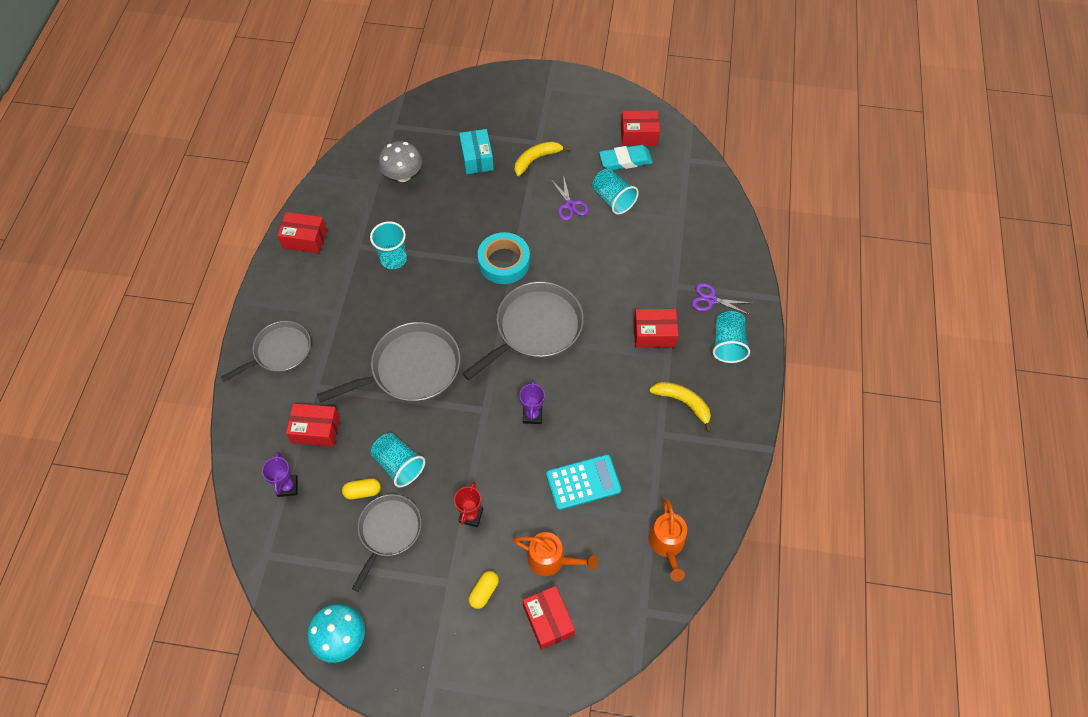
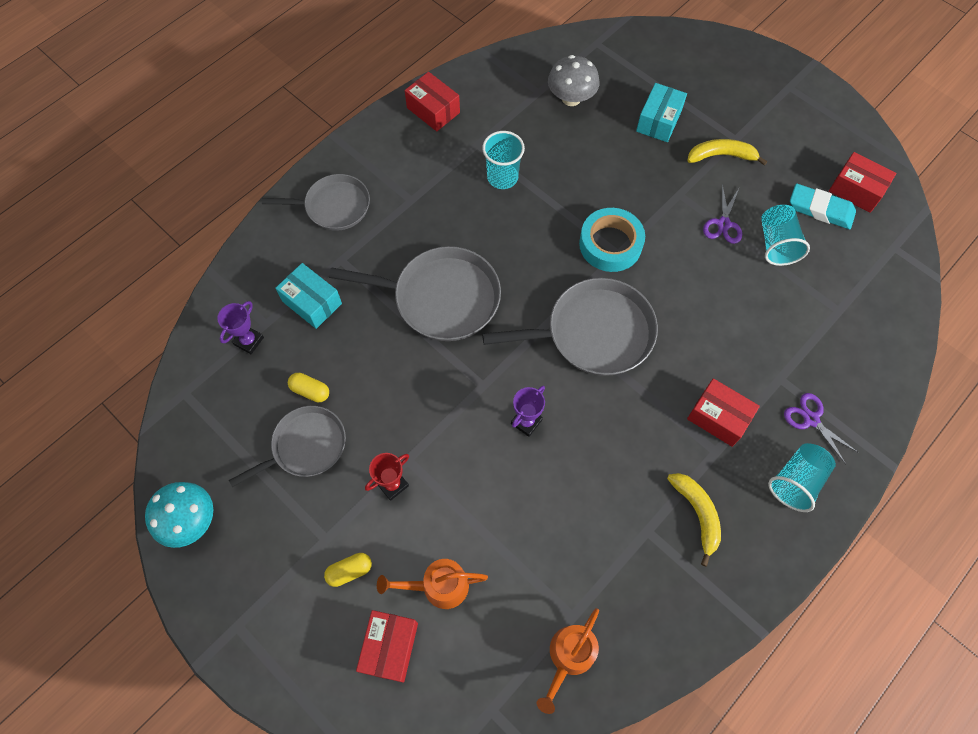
camera: 35 degrees right, 5 degrees up
red box [286,403,340,447] -> turquoise box [275,263,342,329]
turquoise cup [371,433,425,488] -> none
orange watering can [513,532,598,576] -> orange watering can turned 120 degrees clockwise [377,559,488,609]
turquoise calculator [546,454,621,510] -> none

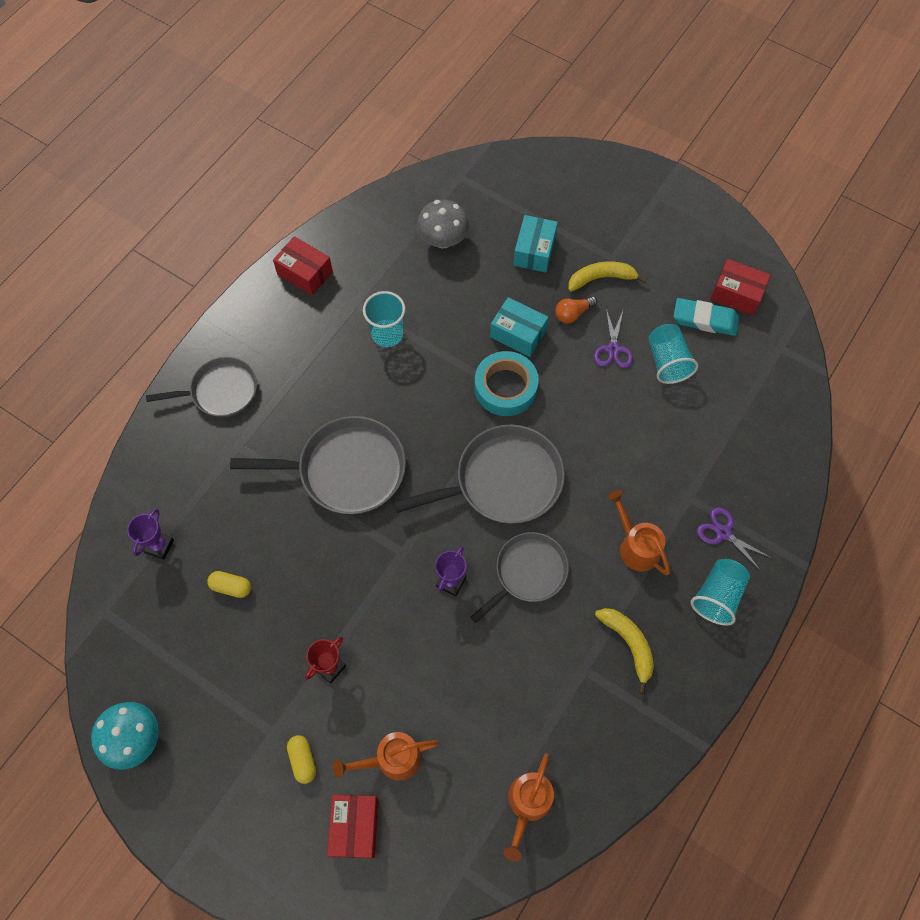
camera: 10 degrees left, 0 degrees up
grey pan [229,406,346,487] -> grey pan moved to [470,532,569,623]
turquoise box [275,263,342,329] -> turquoise box moved to [490,297,549,357]
yellow capsule [324,553,372,587] -> yellow capsule turned 75 degrees counterclockwise [287,735,316,784]
red box [687,378,760,447] -> orange watering can [607,490,670,575]
none -> orange light bulb [555,296,597,323]

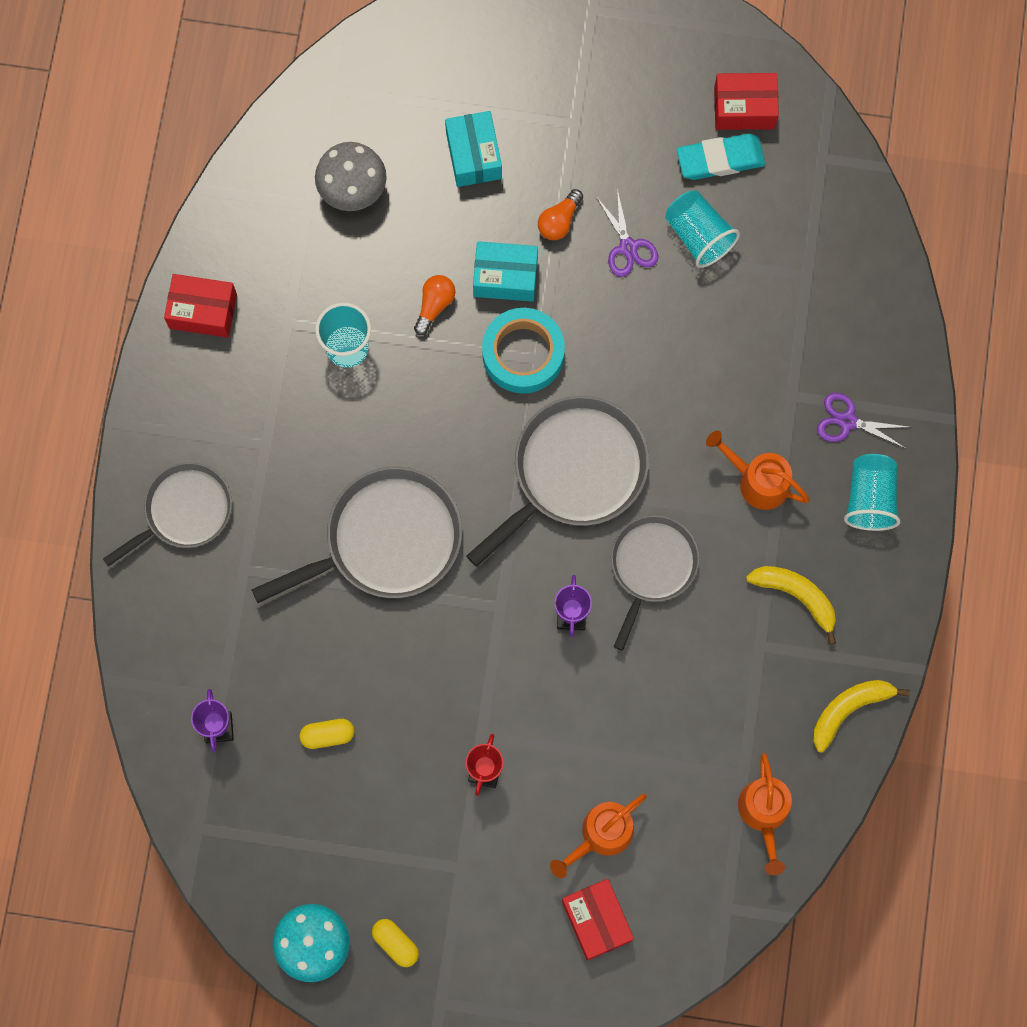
camera: 25 degrees left, 10 degrees up
yellow capsule [287,735,316,784] -> yellow capsule moved to [372,919,419,967]
yellow banana [569,261,647,292] -> yellow banana moved to [813,680,910,752]
none -> orange light bulb [414,275,456,335]

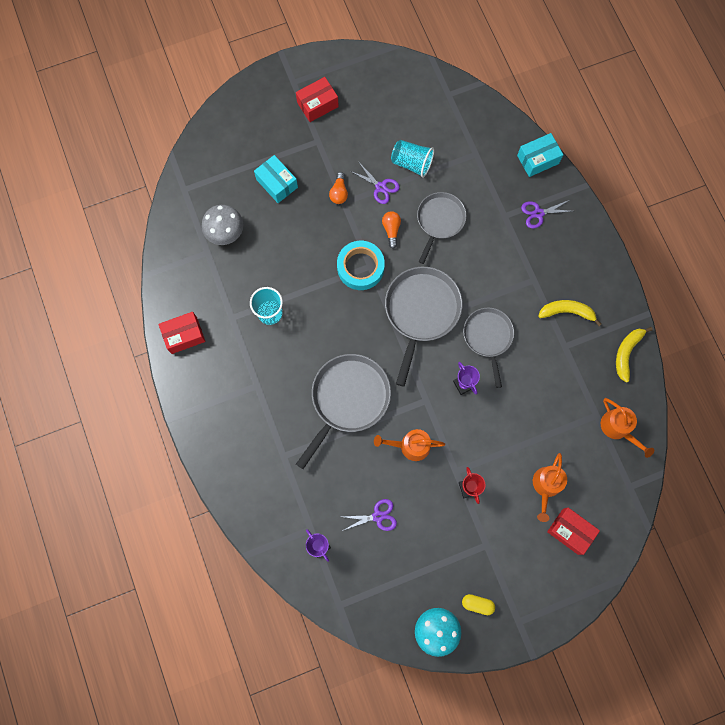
camera: 30 degrees left, 0 degrees up
grey pan [103,462,232,567] -> grey pan moved to [417,192,467,264]
yellow capsule [300,719,354,749] -> purple scissors [342,499,397,531]
orange light bulb [414,275,456,335] -> orange light bulb moved to [382,211,401,249]
turquoise box [473,241,538,302] -> turquoise box moved to [517,133,563,177]
turquoise eraser [677,134,765,180] -> none
orange watering can [706,430,810,510] -> orange watering can moved to [374,429,445,461]
red box [714,73,779,130] -> red box moved to [296,77,339,122]
turquoise cup [844,454,900,531] -> none

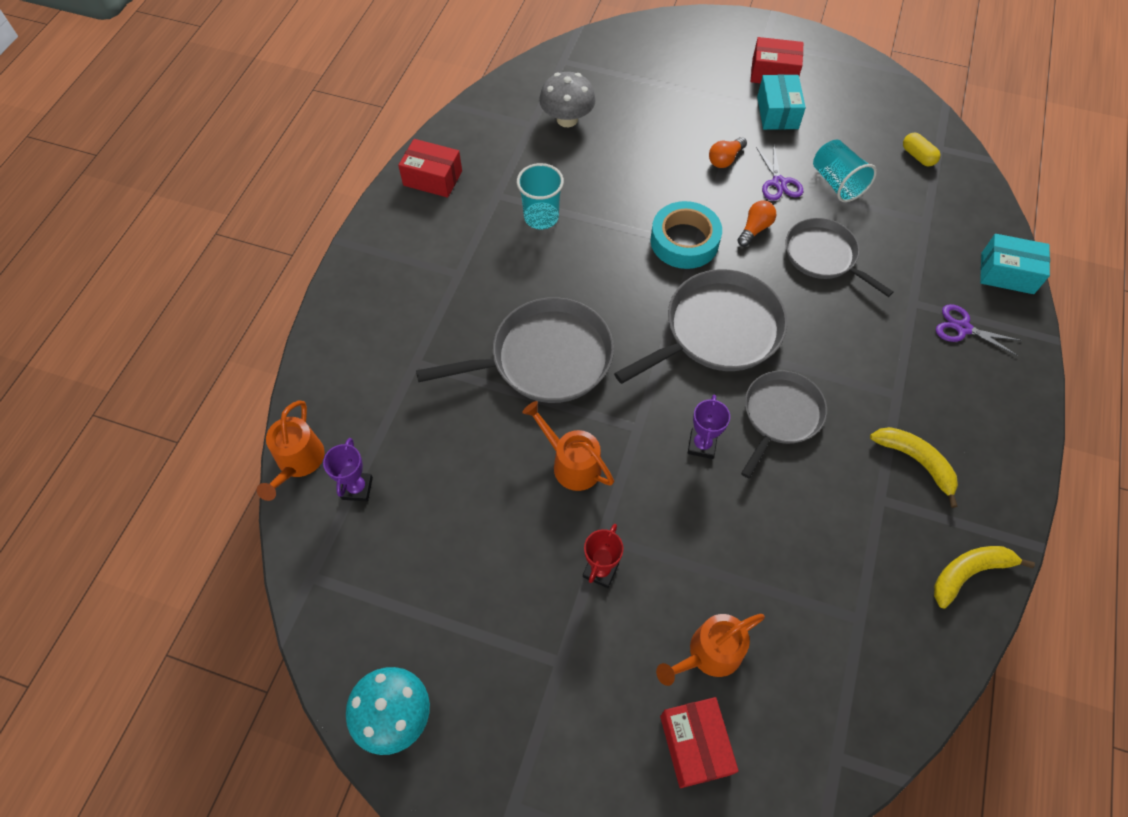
camera: 40 degrees right, 15 degrees down
turquoise box [254,155,298,203] -> turquoise box moved to [757,74,806,130]
purple scissors [342,499,397,531] -> none
grey pan [417,192,467,264] -> grey pan turned 105 degrees counterclockwise [785,218,894,297]
yellow capsule [462,594,495,615] -> yellow capsule moved to [903,133,940,167]
orange watering can [601,398,654,458] -> orange watering can moved to [257,400,325,501]

